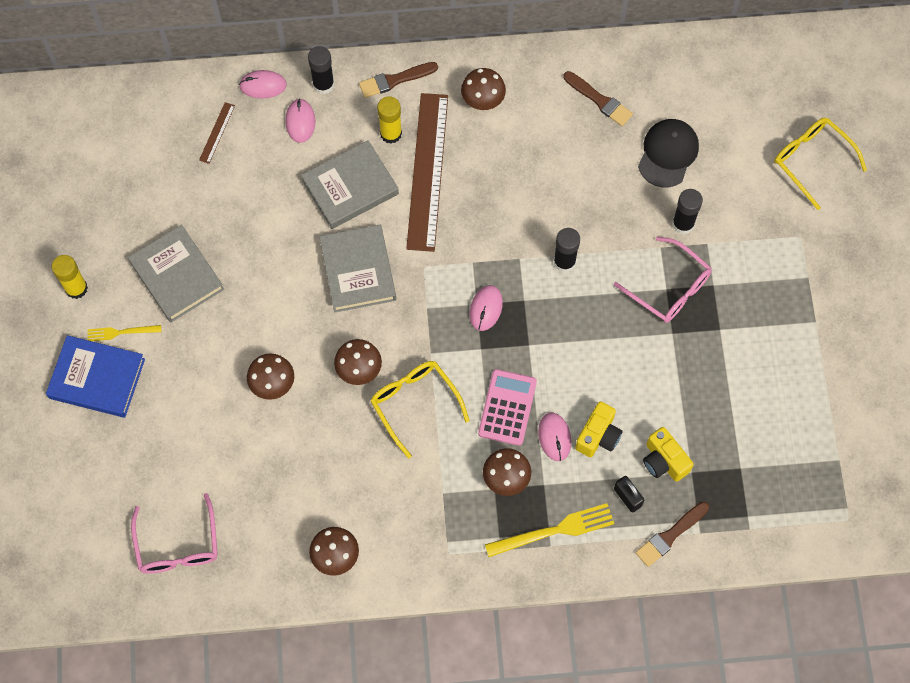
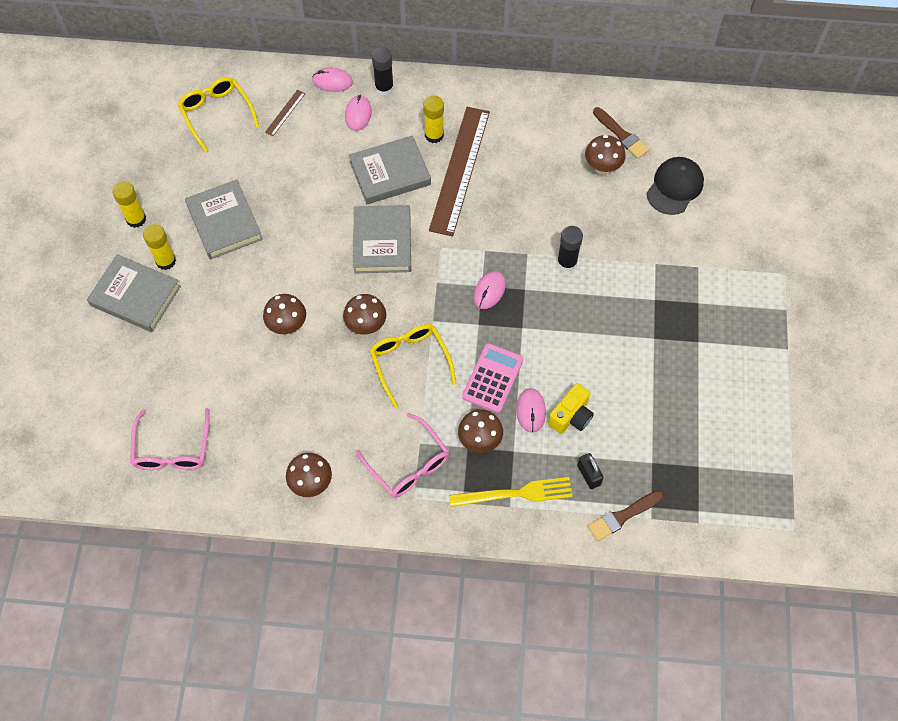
camera: 10 degrees right, 5 degrees down
blue book [46,335,145,418] -> grey book [87,254,181,332]
yellow fork [87,325,161,341] -> yellow glue stick [143,224,176,270]
brown brush [359,62,438,98] -> none
brown mushroom [461,68,506,110] -> brown mushroom moved to [585,135,626,175]
pink glasses [614,236,712,323] -> pink glasses moved to [356,413,449,498]
yellow camera [643,427,694,482] -> none
black glue stick [672,189,703,234] -> none
yellow glasses [775,118,867,210] -> yellow glasses moved to [178,77,259,152]

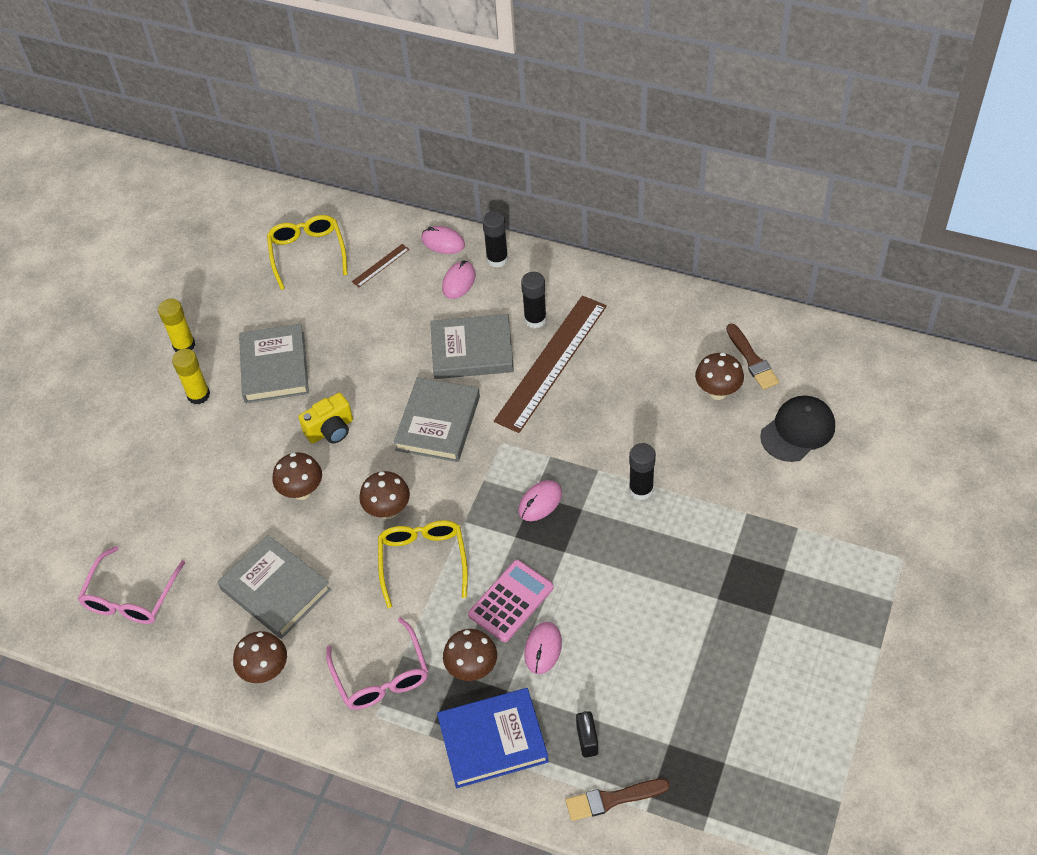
camera: 20 degrees right, 10 degrees down
grey book [87,254,181,332] -> grey book moved to [218,535,331,639]
yellow glue stick [423,95,444,143] -> black glue stick [521,272,547,328]
yellow fork [449,477,573,507] -> blue book [437,688,549,788]
yellow camera [548,383,594,434] -> yellow camera moved to [298,393,353,443]

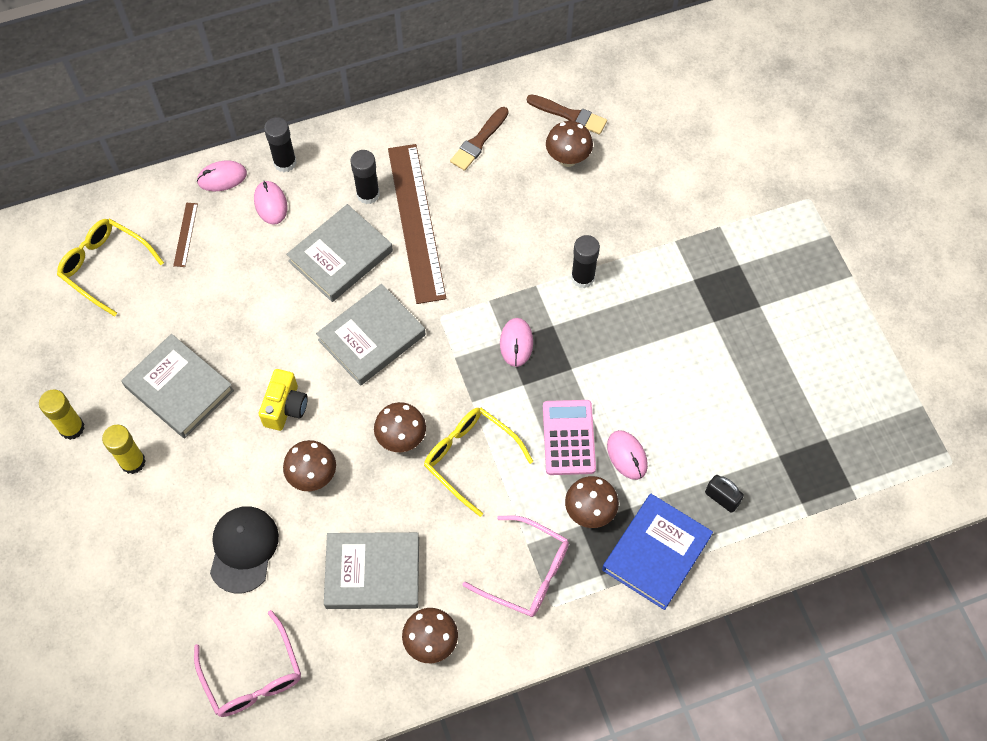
camera: 45 degrees left, 10 degrees up
grey book [393,377,480,462] -> grey book turned 75 degrees clockwise [316,284,426,386]
brown brush [566,779,670,821] -> brown brush moved to [450,107,509,171]
black cap [760,395,835,462] -> black cap moved to [210,506,279,594]

